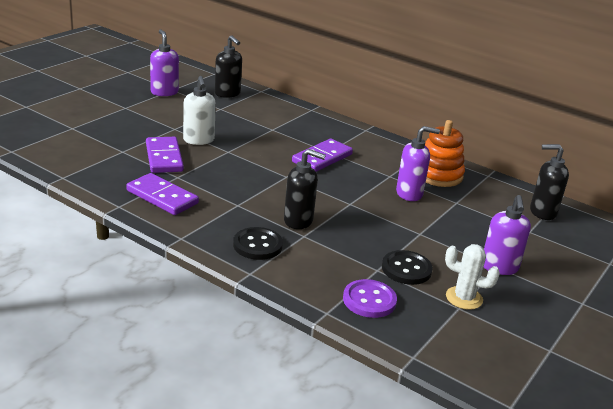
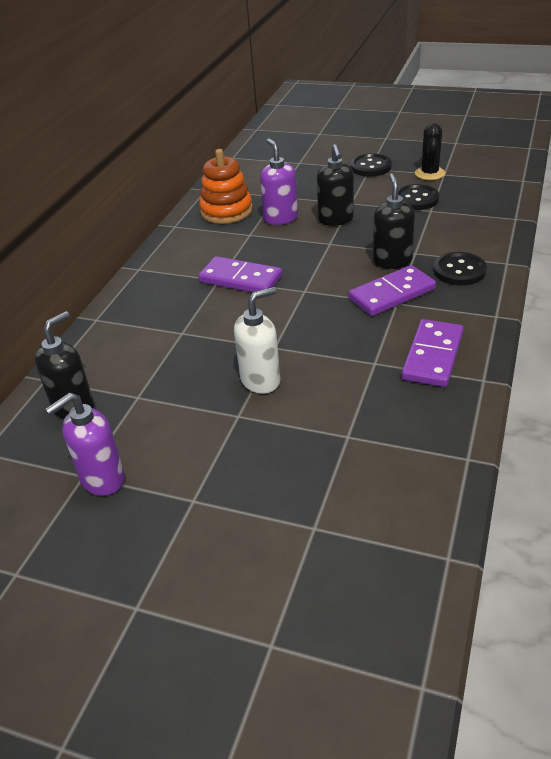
camera: 100 degrees left, 10 degrees up
purple domino [146,137,184,173] -> purple domino moved to [349,265,436,316]
purple button [343,279,397,318] -> none
white cactus [445,244,500,310] -> black cactus [415,123,446,180]
purple soap dispenser [484,195,531,275] -> black button [350,153,392,177]
black soap dispenser [530,144,569,220] -> black soap dispenser moved to [317,144,354,226]

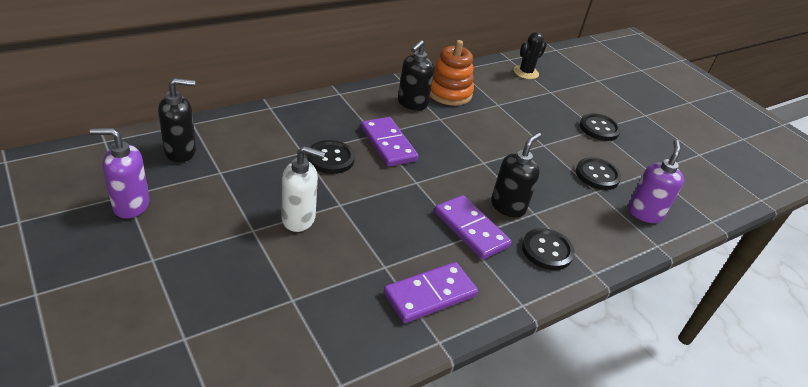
camera: 30 degrees right, 0 degrees up
purple soap dispenser [260,138,298,225] -> purple soap dispenser moved to [628,140,684,223]
black soap dispenser [317,144,354,226] -> black soap dispenser moved to [398,40,434,111]
purple domino [349,265,436,316] -> purple domino turned 45 degrees clockwise [434,195,512,260]
black cactus [415,123,446,180] -> black cactus moved to [514,32,547,79]
none -> black button [307,140,355,174]

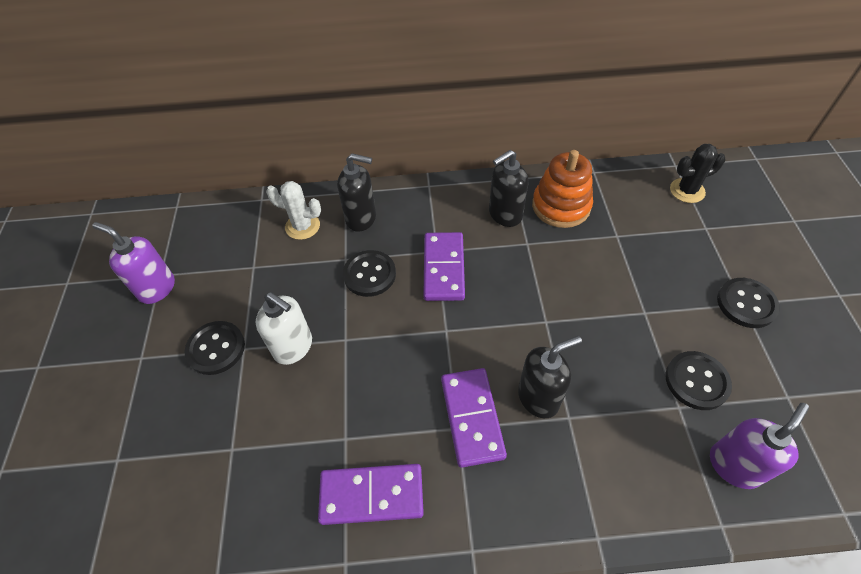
camera: 35 degrees right, 15 degrees up
black soap dispenser [158,78,196,162] -> black soap dispenser moved to [337,153,376,232]
black button [522,228,575,270] -> black button moved to [184,321,245,375]
none -> white cactus [266,181,321,240]

